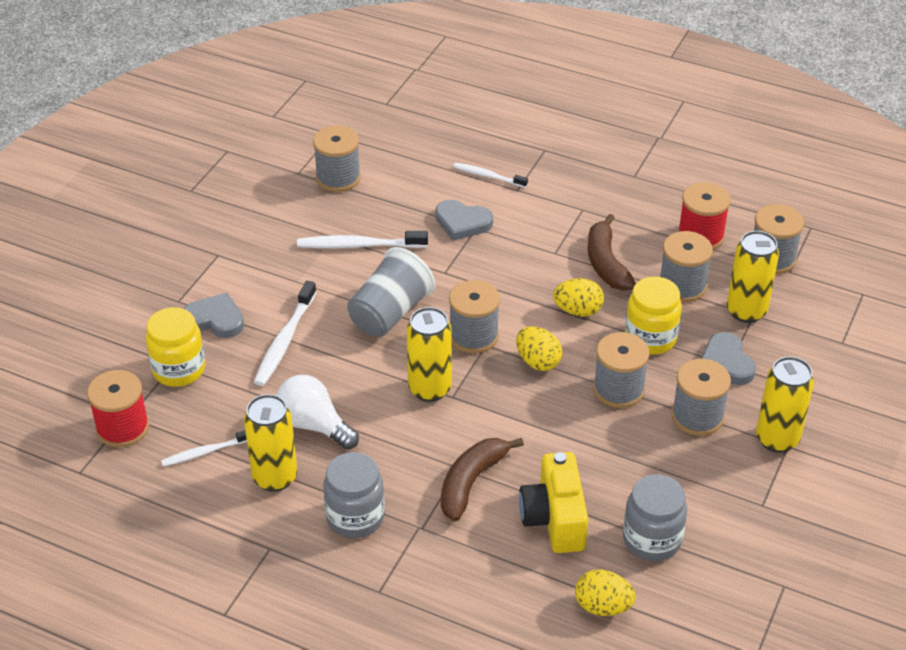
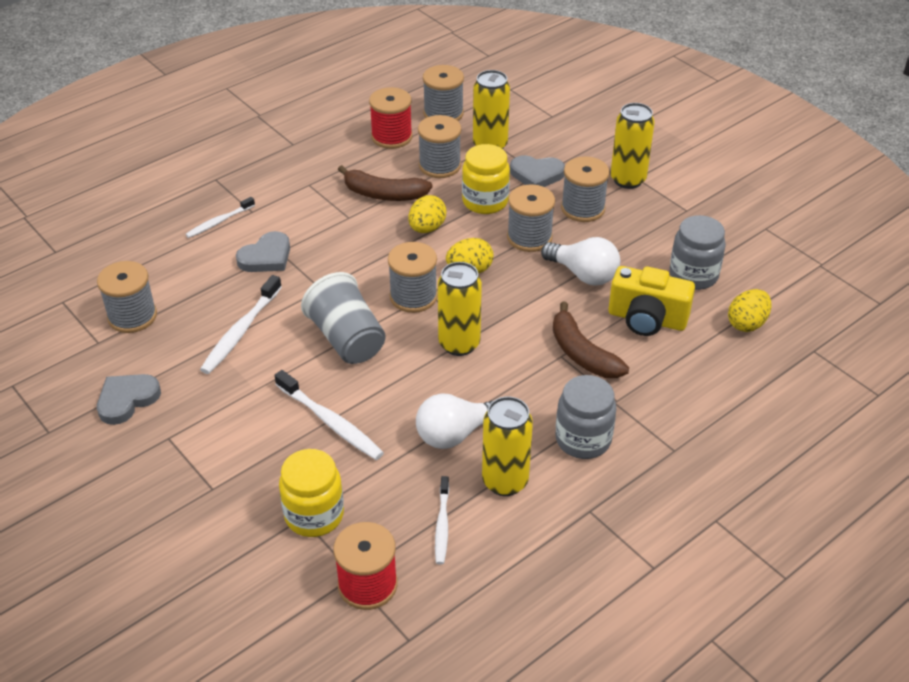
camera: 65 degrees left, 0 degrees up
grey heart [184,293,244,338] -> grey heart moved to [97,374,161,425]
none -> white light bulb [541,237,620,286]

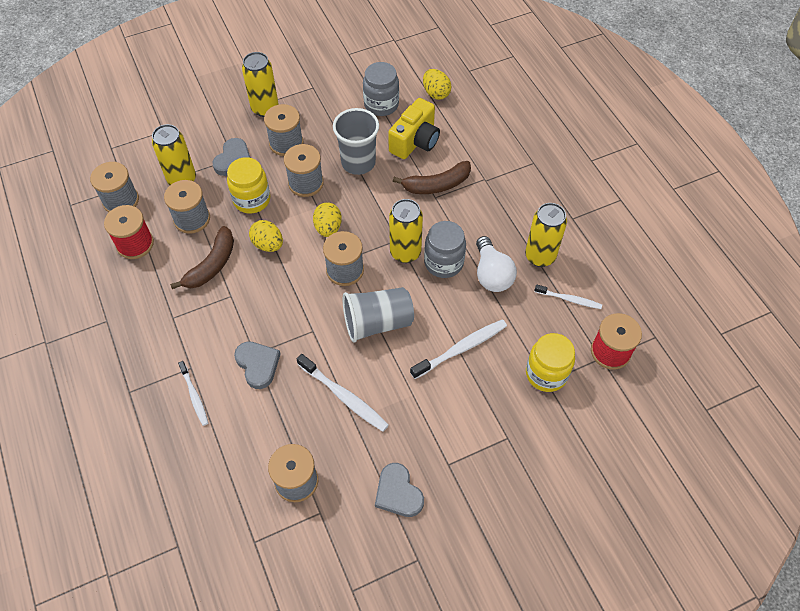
camera: 75 degrees left, 15 degrees up
white light bulb [541,237,620,286] -> grey cup [333,108,379,175]
grey jar [555,375,616,459] -> grey jar moved to [424,221,466,278]

